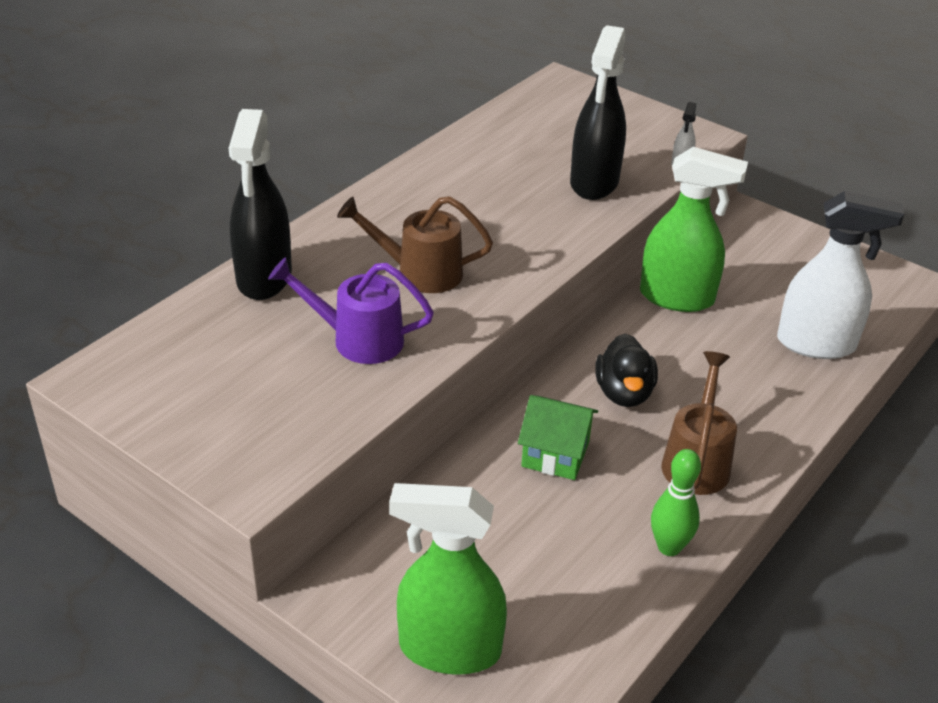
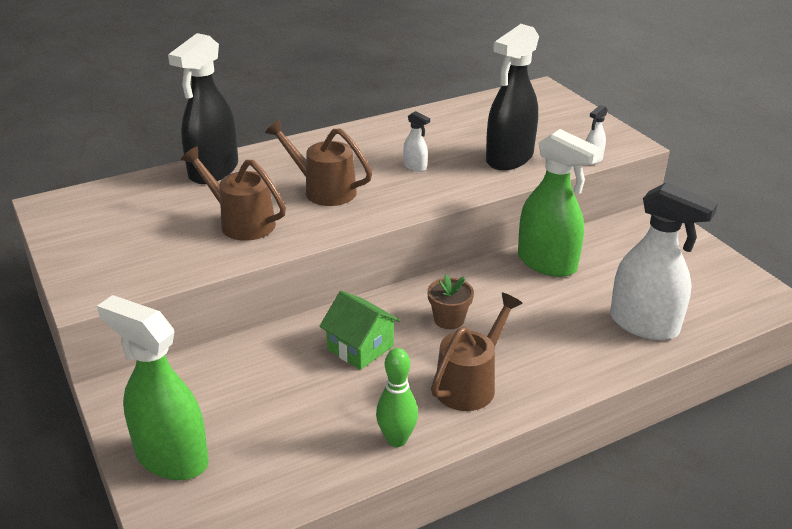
camera: 25 degrees right, 5 degrees down
purple watering can [268,257,434,364] -> brown watering can [181,146,286,241]
black duck [596,333,658,407] -> brown flower pot [427,274,474,329]
none -> white spray bottle [403,111,430,172]

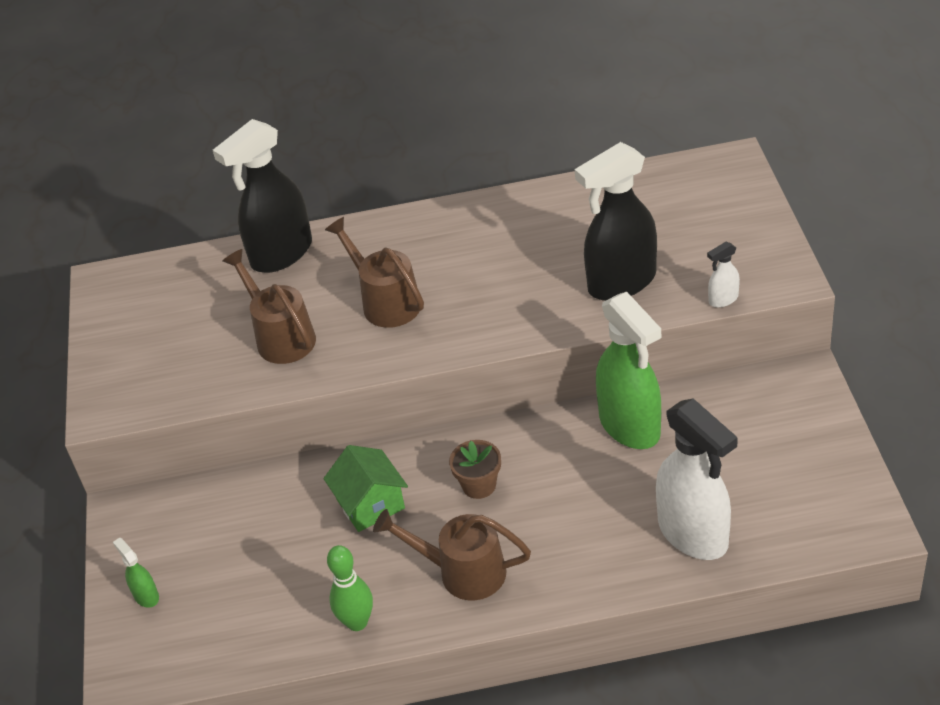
camera: 25 degrees right, 10 degrees up
green spray bottle [97,295,209,480] -> green spray bottle [113,538,159,608], size x0.43
white spray bottle [403,111,430,172] -> none
brown watering can [431,292,523,411] -> brown watering can turned 135 degrees counterclockwise [373,509,531,600]

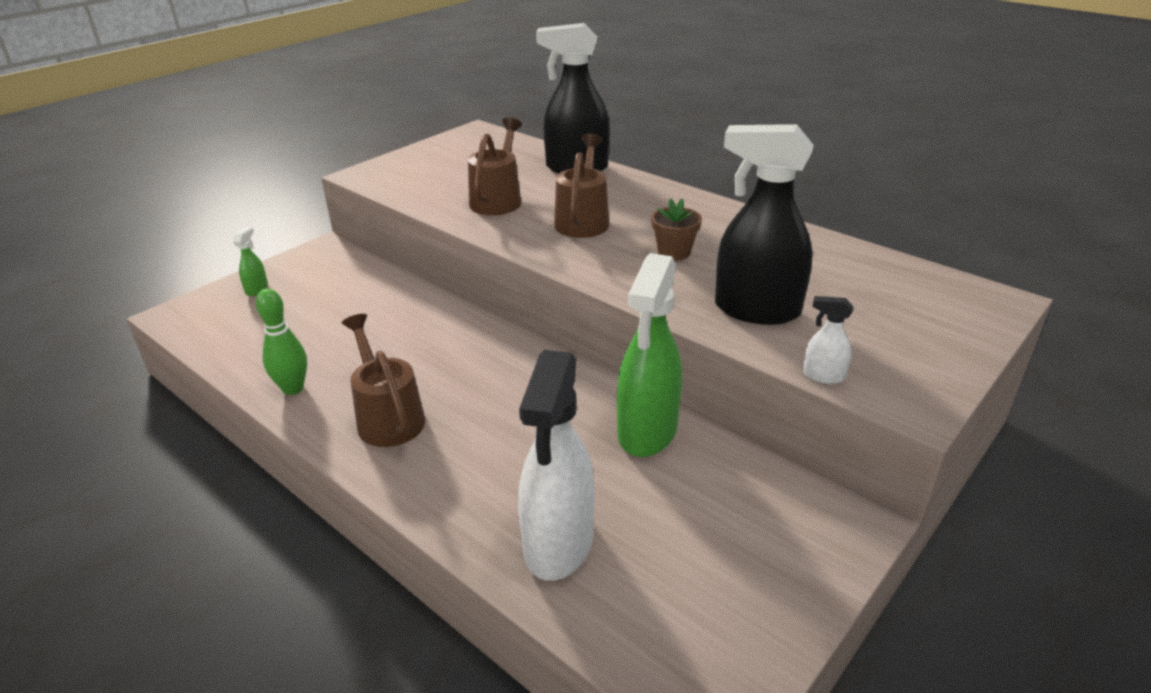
camera: 45 degrees right, 10 degrees down
green house [323,445,408,532] -> none
brown flower pot [449,440,501,499] -> brown flower pot moved to [651,198,702,261]

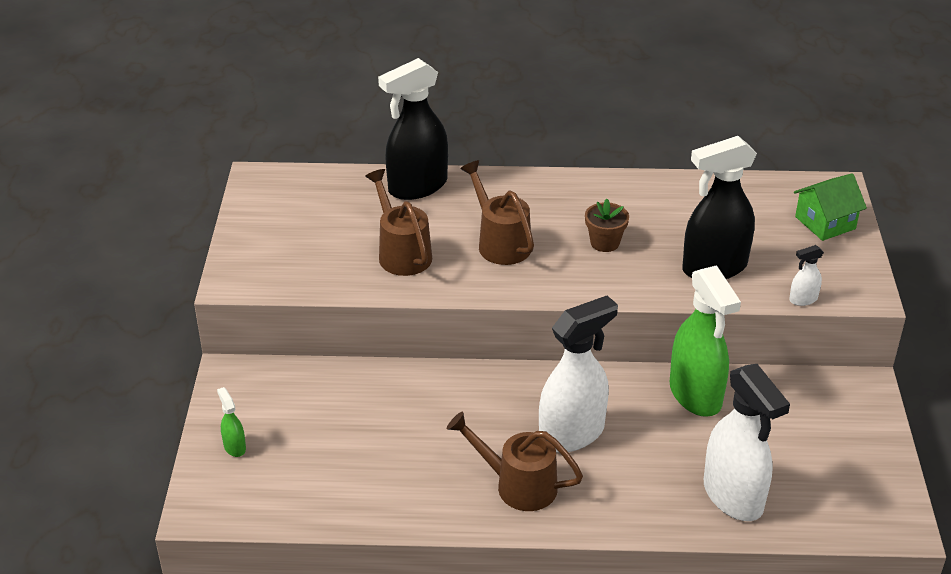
camera: 40 degrees left, 5 degrees up
green bowling pin [256,289,307,395] -> none
none -> white spray bottle [539,296,618,453]
none -> green house [794,173,867,241]

